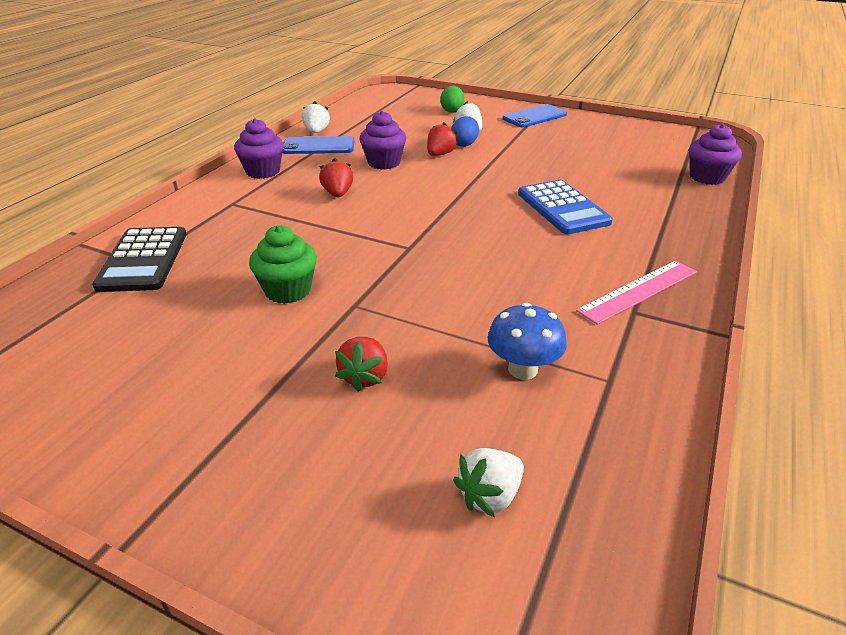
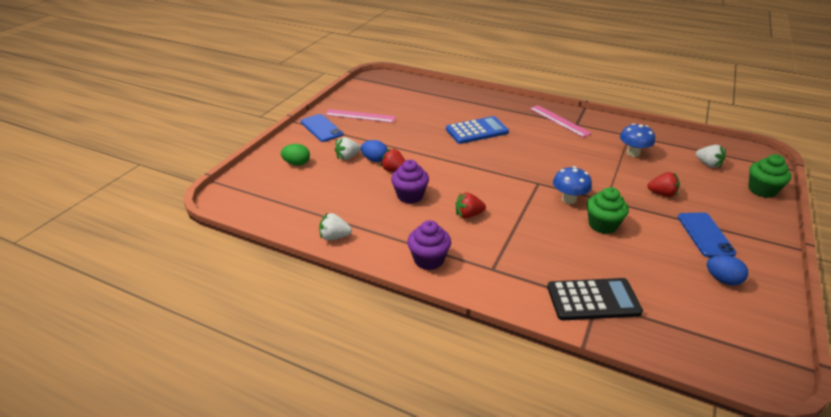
camera: 90 degrees left, 0 degrees up
blue phone [282,136,354,154] -> blue phone moved to [678,212,736,257]
purple cupcake [689,124,742,185] -> none
none -> pink ruler [325,109,396,123]
none -> blue mushroom [553,166,592,204]
none -> blue egg [707,255,748,285]
none -> green cupcake [748,154,792,198]

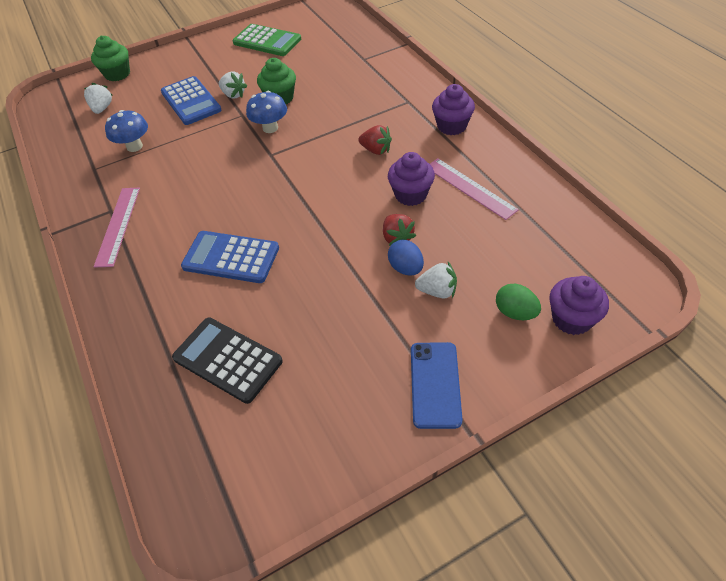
camera: 140 degrees left, 15 degrees up
white strawberry [319,212,352,240] -> white strawberry moved to [219,72,247,98]
pink ruler [325,109,396,123] -> pink ruler moved to [430,158,519,220]
black calculator [547,278,643,321] -> black calculator moved to [172,318,283,404]
red strawberry [647,172,680,197] -> blue calculator [161,76,221,125]
blue phone [678,212,736,257] -> none
blue egg [707,255,748,285] -> green calculator [233,24,301,56]
none -> purple cupcake [549,276,609,335]

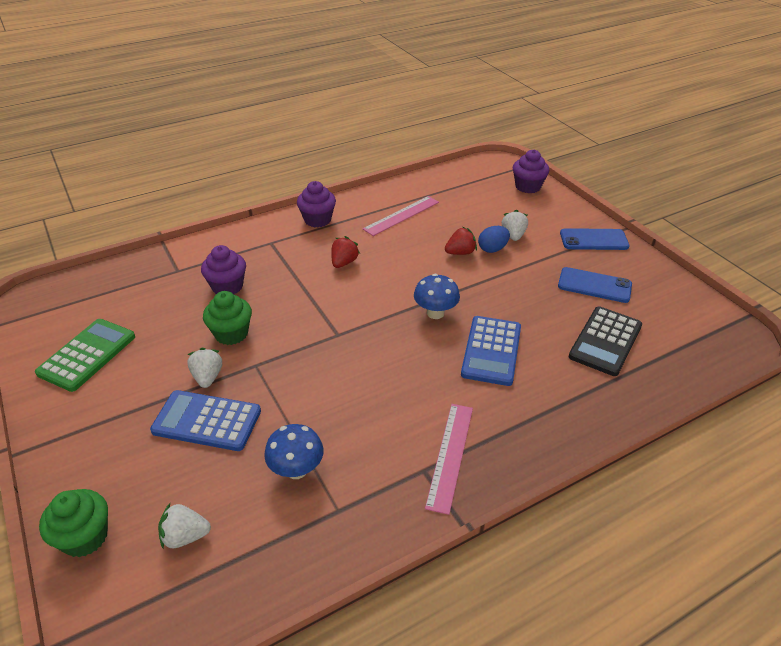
camera: 95 degrees left, 10 degrees down
pink ruler [94,188,140,268] -> pink ruler turned 75 degrees counterclockwise [425,404,473,515]
blue calculator [161,76,221,125] -> blue calculator turned 135 degrees counterclockwise [150,390,261,451]
white strawberry [219,72,247,98] -> white strawberry turned 45 degrees counterclockwise [188,348,222,388]
blue mushroom [246,91,287,133] -> blue mushroom moved to [414,274,460,319]
purple cupcake [388,152,435,206] -> purple cupcake moved to [201,245,246,295]
green egg [496,284,541,320] -> none
none -> blue phone [558,267,632,303]

